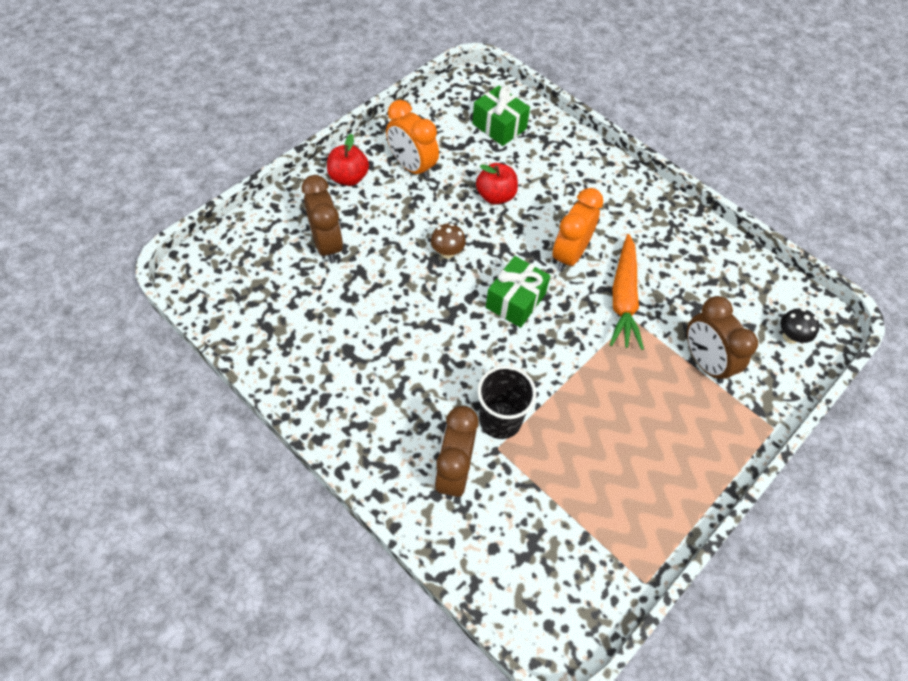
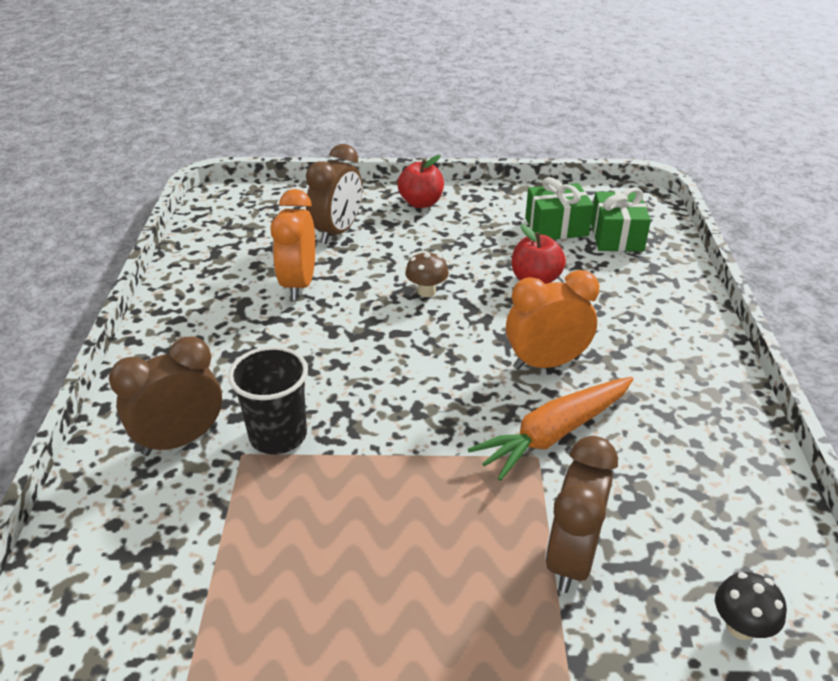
camera: 50 degrees right, 20 degrees down
orange clock [386,100,439,180] -> orange clock moved to [270,189,315,300]
green gift [486,256,550,328] -> green gift moved to [525,177,594,240]

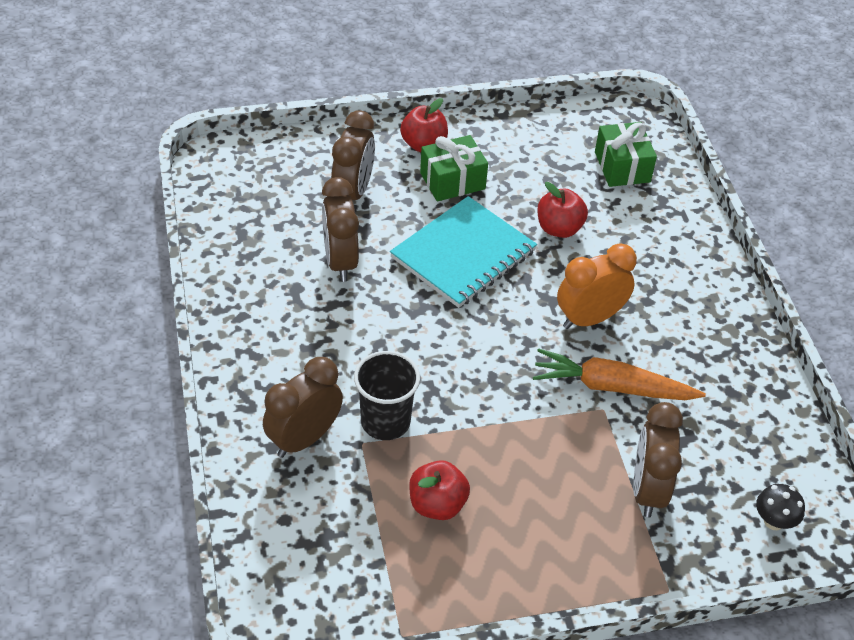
camera: 15 degrees left, 10 degrees up
orange clock [270,189,315,300] -> brown clock [322,177,359,282]
brown mushroom [405,251,449,297] -> turquoise notebook [390,196,537,308]
orange carrot [468,377,634,481] -> orange carrot turned 60 degrees clockwise [533,348,706,400]
green gift [525,177,594,240] -> green gift moved to [420,135,488,202]
none -> red apple [409,460,470,520]

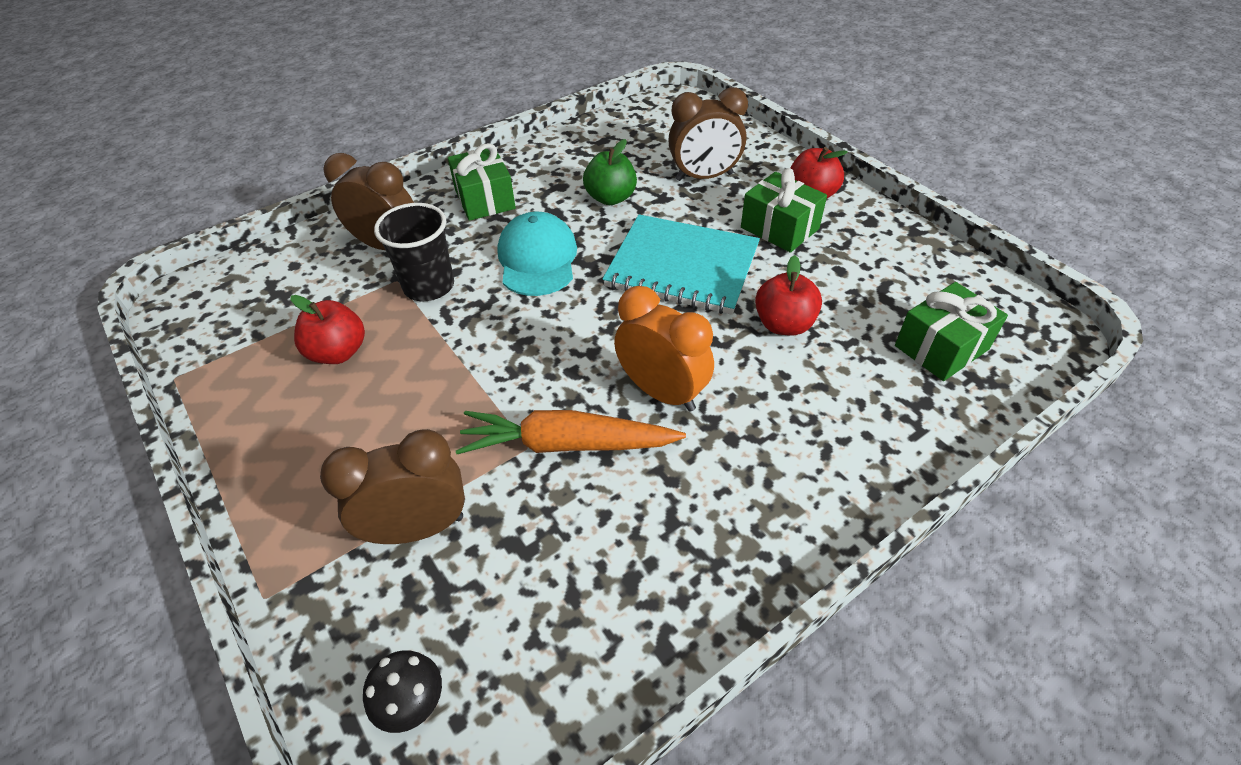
camera: 70 degrees right, 0 degrees up
brown clock [322,177,359,282] -> green apple [583,139,637,205]
orange carrot [533,348,706,400] -> orange carrot turned 75 degrees counterclockwise [456,410,686,454]
none -> green gift [448,143,516,221]
none -> turquoise cap [497,212,577,296]

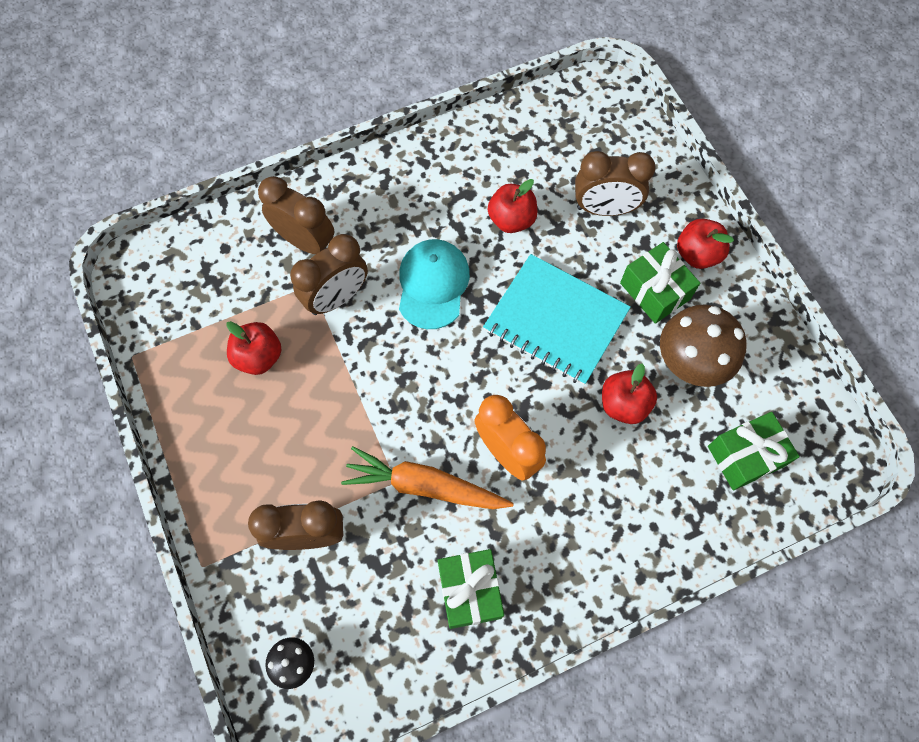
camera: 10 degrees right, 20 degrees up
black cup [374,203,454,301] -> brown clock [290,234,368,315]
green gift [448,143,516,221] -> green gift moved to [437,549,504,629]
green apple [583,139,637,205] -> red apple [488,179,537,233]
none -> brown mushroom [660,304,747,387]

